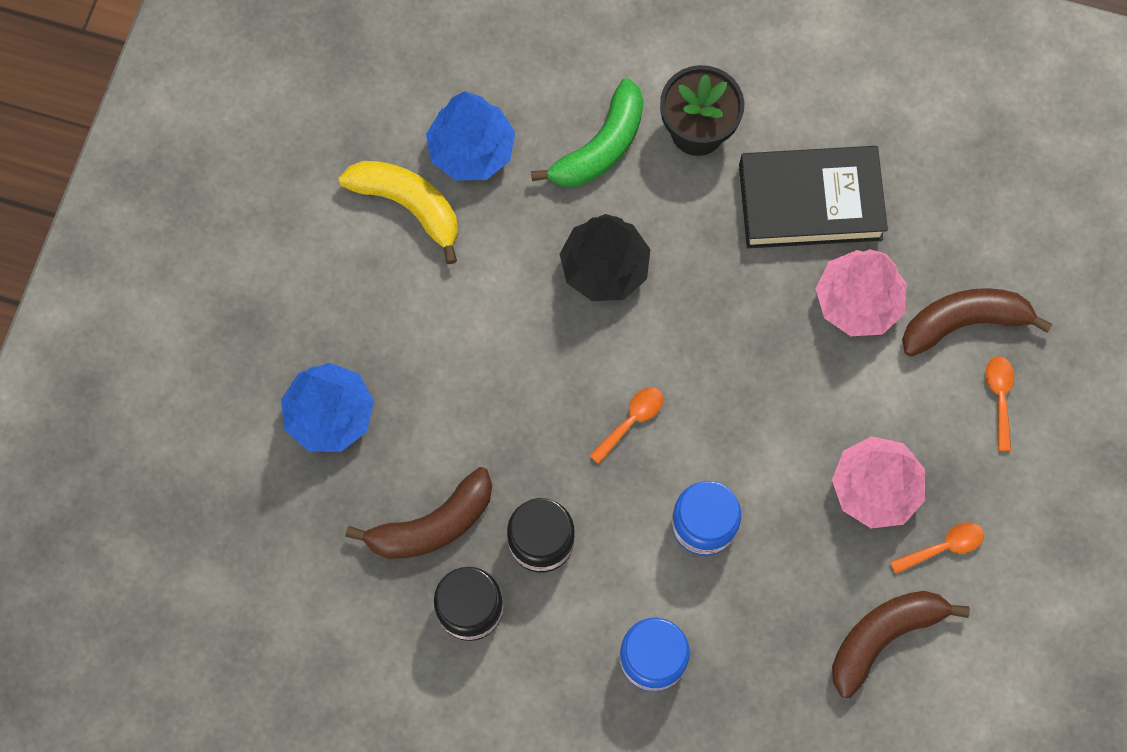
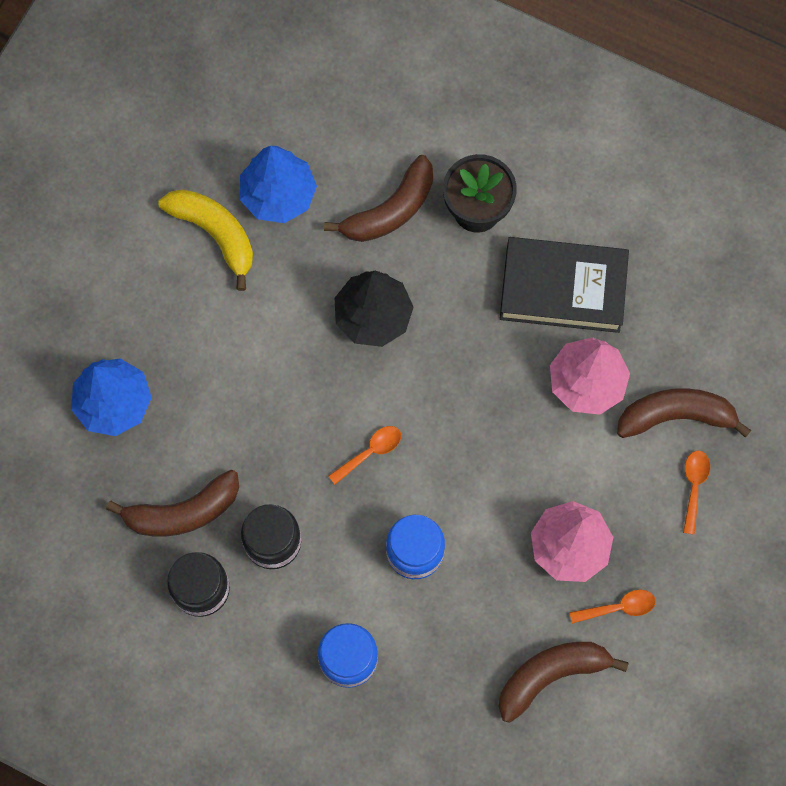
camera: 10 degrees right, 0 degrees up
green banana [531,78,644,187] -> brown banana [324,155,433,242]

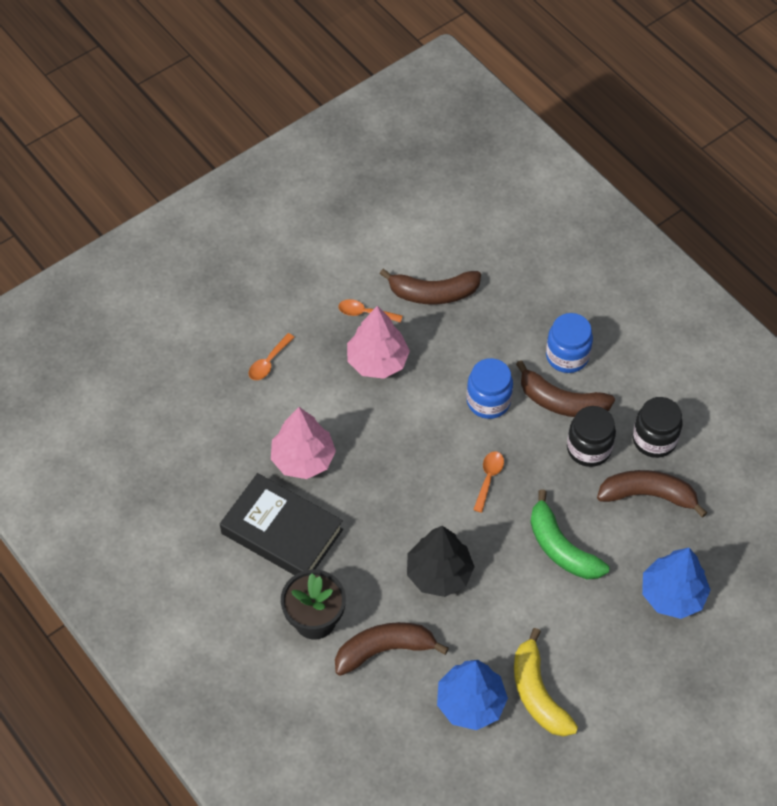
camera: 155 degrees left, 15 degrees down
orange spoon [328,426,401,484] -> orange spoon turned 120 degrees clockwise [473,451,504,513]
brown banana [617,388,751,438] -> brown banana moved to [516,360,615,417]
none -> green banana [530,489,609,579]

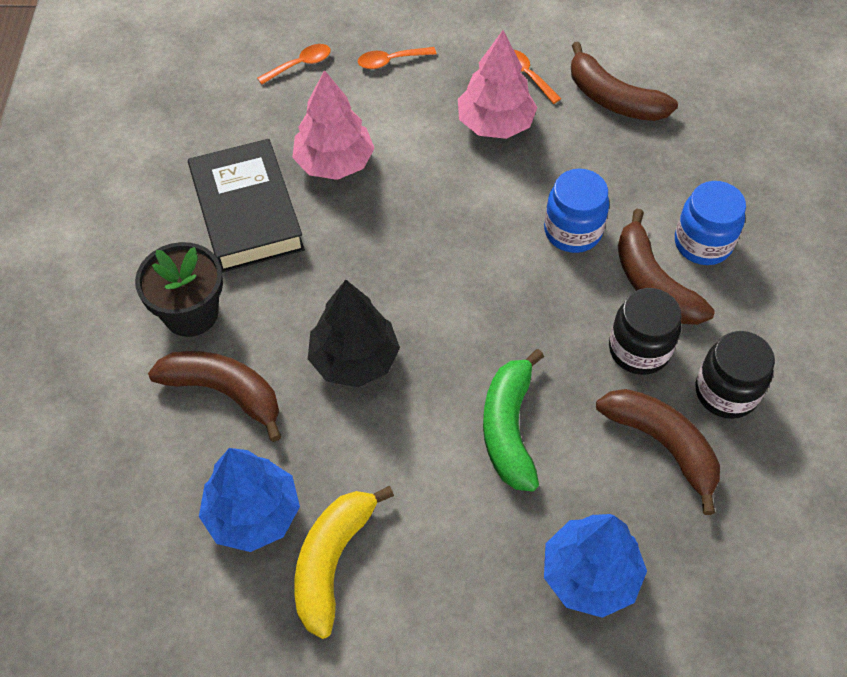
camera: 40 degrees right, 0 degrees up
orange spoon [473,451,504,513] -> orange spoon moved to [257,44,331,85]

